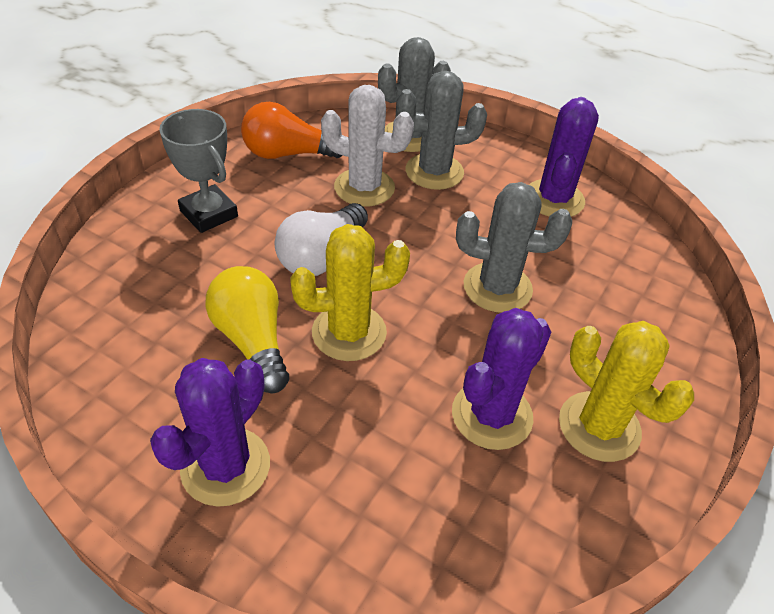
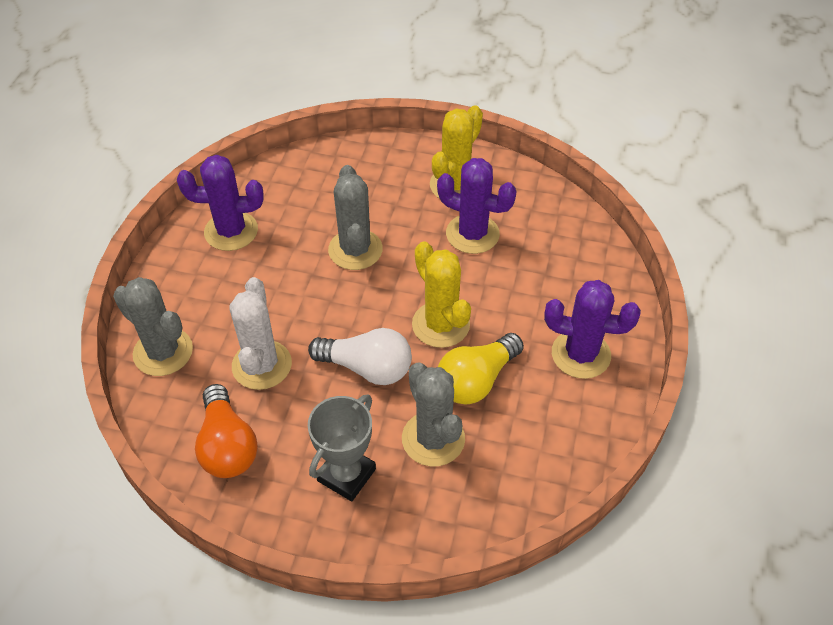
camera: 105 degrees left, 5 degrees up
grey cactus [396,71,487,190] -> grey cactus moved to [402,362,465,467]

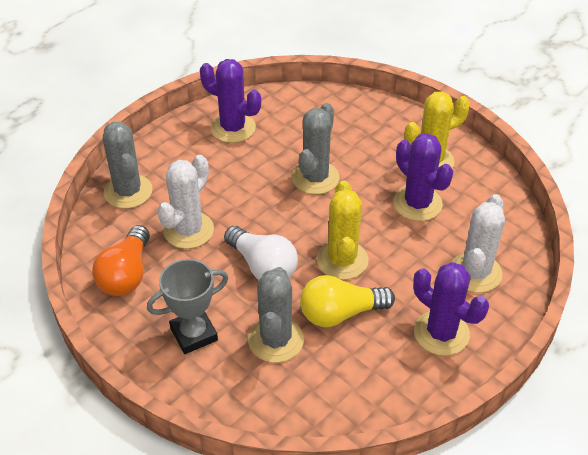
camera: 30 degrees right, 5 degrees down
none -> white cactus [452,194,505,293]

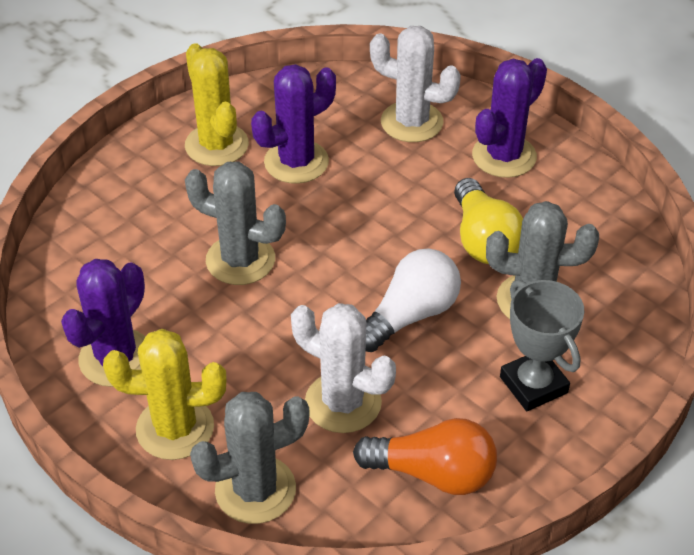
camera: 90 degrees left, 0 degrees up
yellow cactus [316,180,368,280] -> yellow cactus moved to [103,329,227,460]

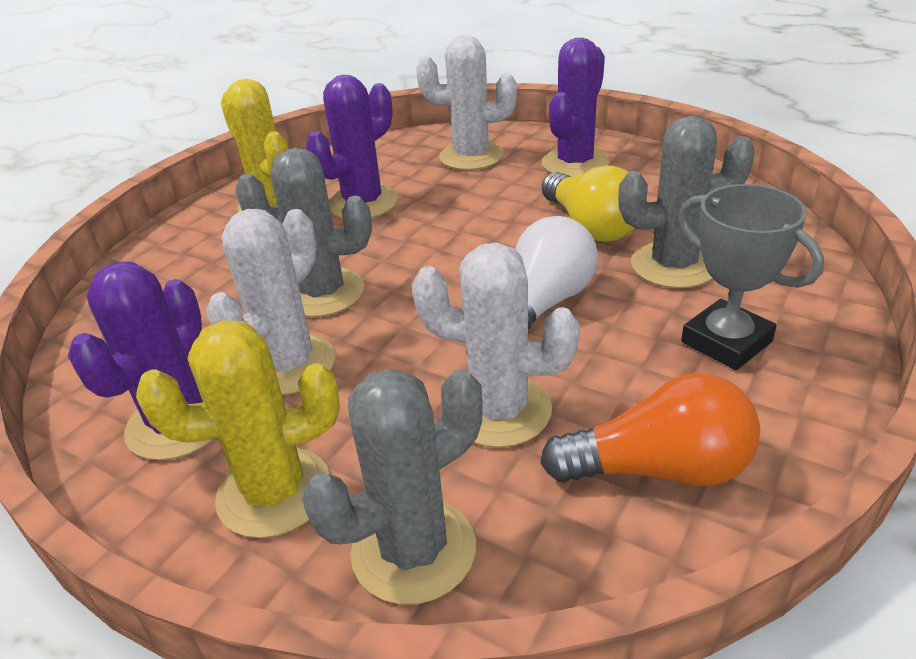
camera: 10 degrees left, 10 degrees down
none -> white cactus [206,209,335,395]

